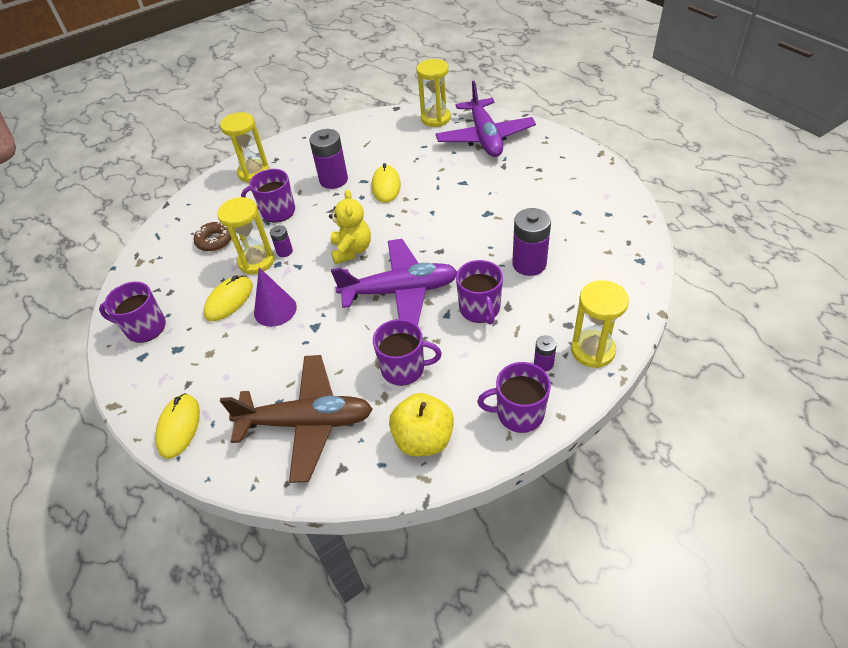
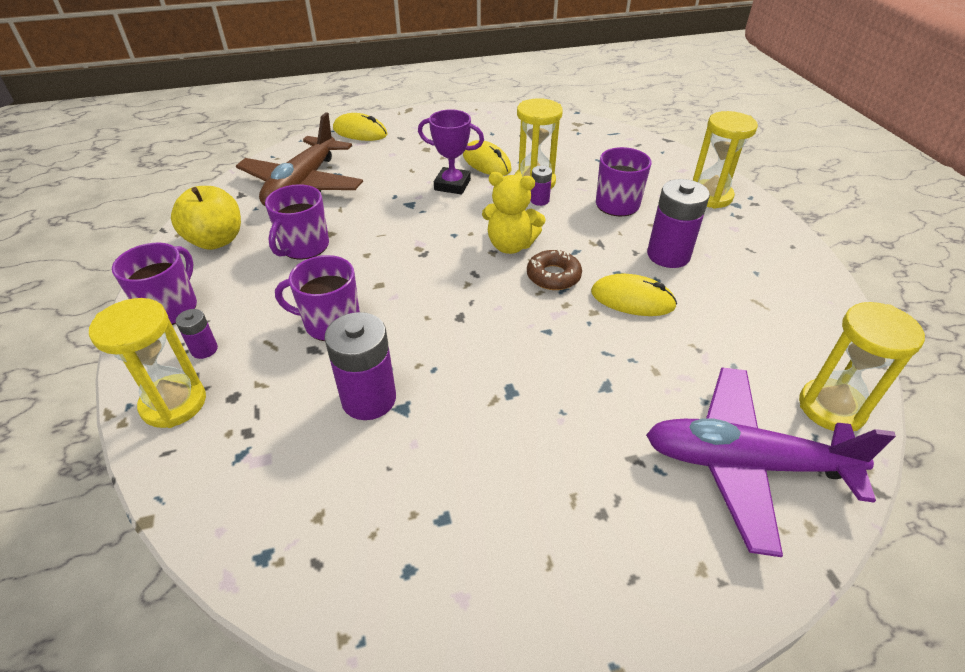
camera: 105 degrees right, 5 degrees down
purple mug [99,282,166,343] -> none
brown donut [194,222,232,251] -> brown donut moved to [527,250,582,290]
purple cone [254,267,297,327] -> purple trophy [418,109,484,195]
purple plane [331,239,457,326] -> none

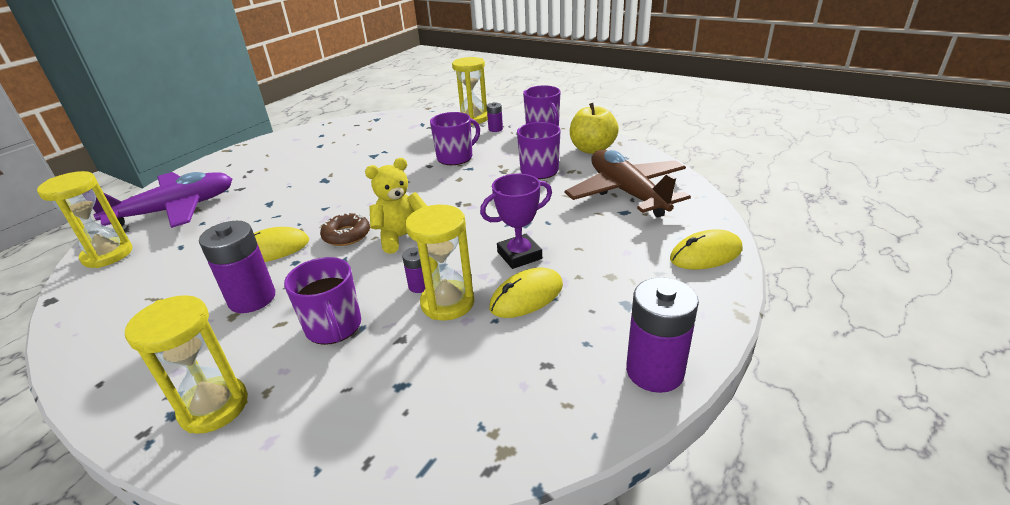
camera: 140 degrees right, 10 degrees down
purple battery [324,312,396,420] -> purple battery moved to [626,277,699,393]
yellow mouse [463,140,512,176] -> yellow mouse turned 45 degrees counterclockwise [489,267,563,318]

